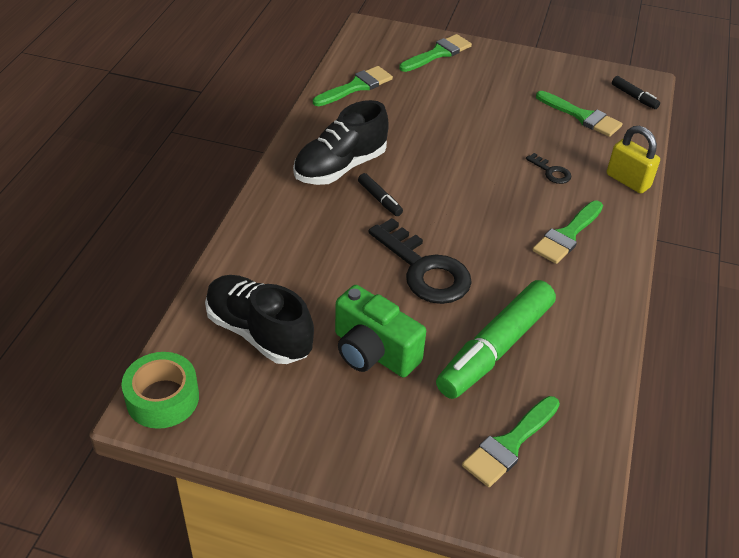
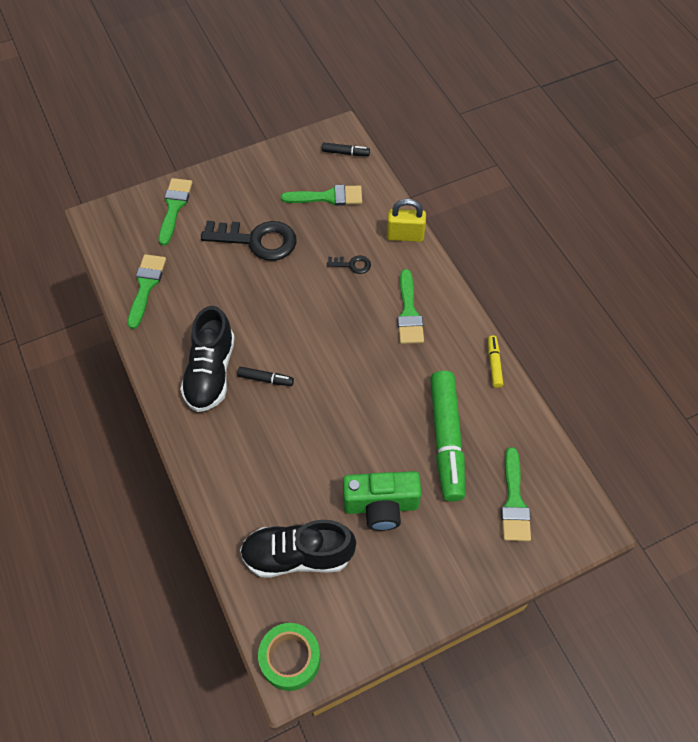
camera: 40 degrees left, 15 degrees up
black key [369,218,472,304] -> black key moved to [201,221,297,261]
none -> yellow marker [488,335,503,388]

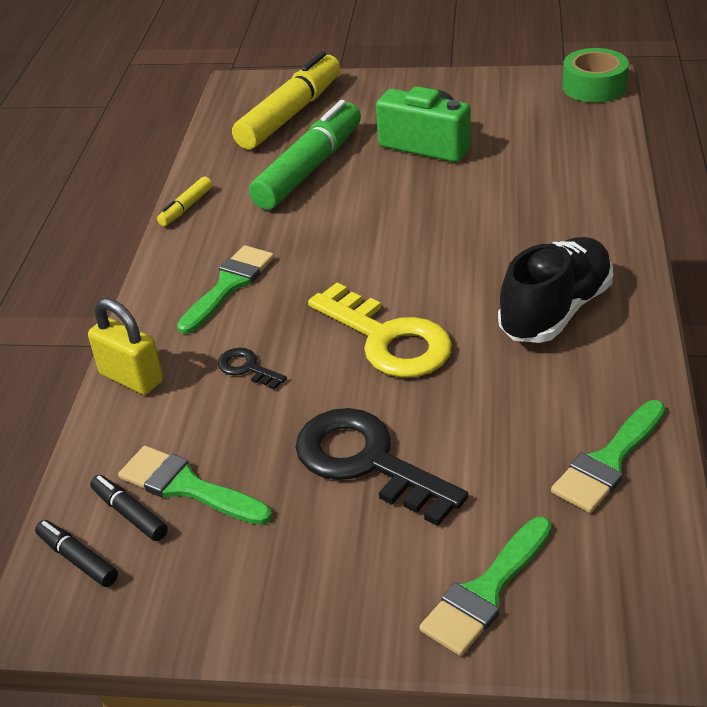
camera: 145 degrees left, 20 degrees down
black marker [237,367,294,386] -> black marker moved to [90,475,168,541]
black shoe [240,520,356,577] -> none
green brush [501,447,531,541] -> yellow marker [232,52,341,149]
none -> yellow key [308,283,452,378]

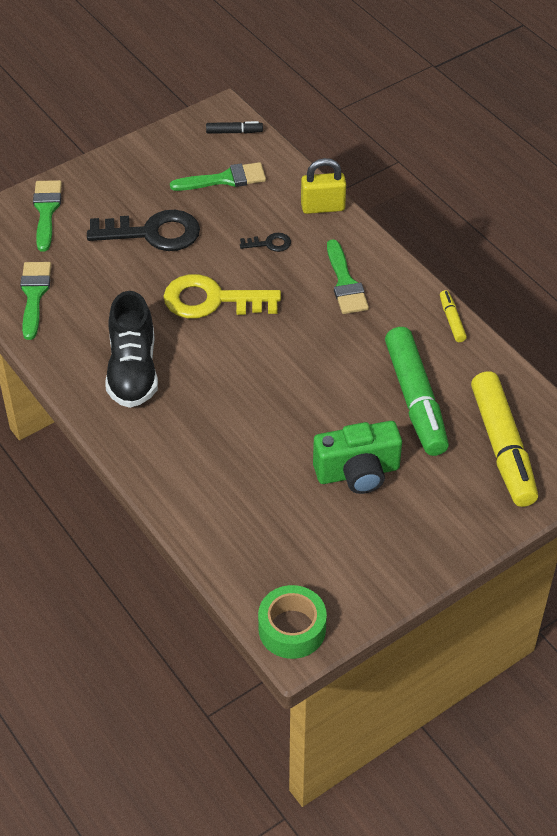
camera: 135 degrees right, 10 degrees up
black marker [90,475,168,541] -> none

